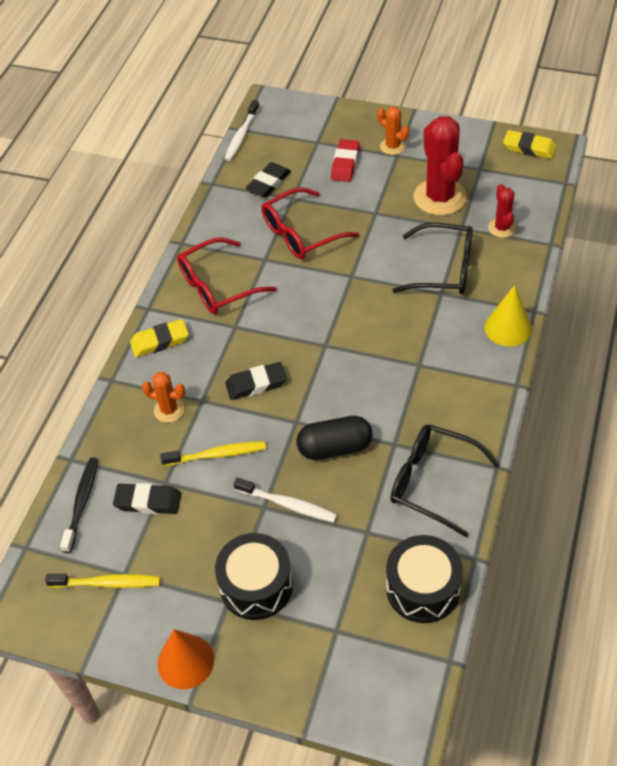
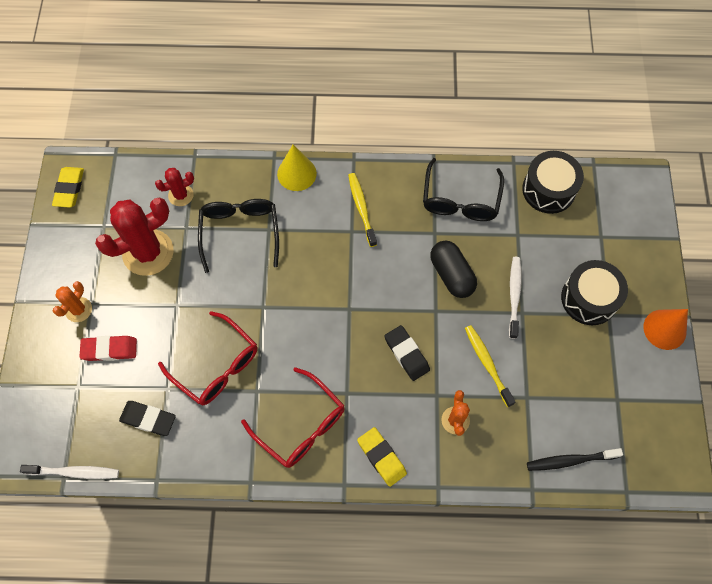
camera: 110 degrees left, 15 degrees up
yellow toothbrush [45,574,160,588] -> yellow toothbrush moved to [348,173,377,247]
black eraser [113,483,181,514] -> none

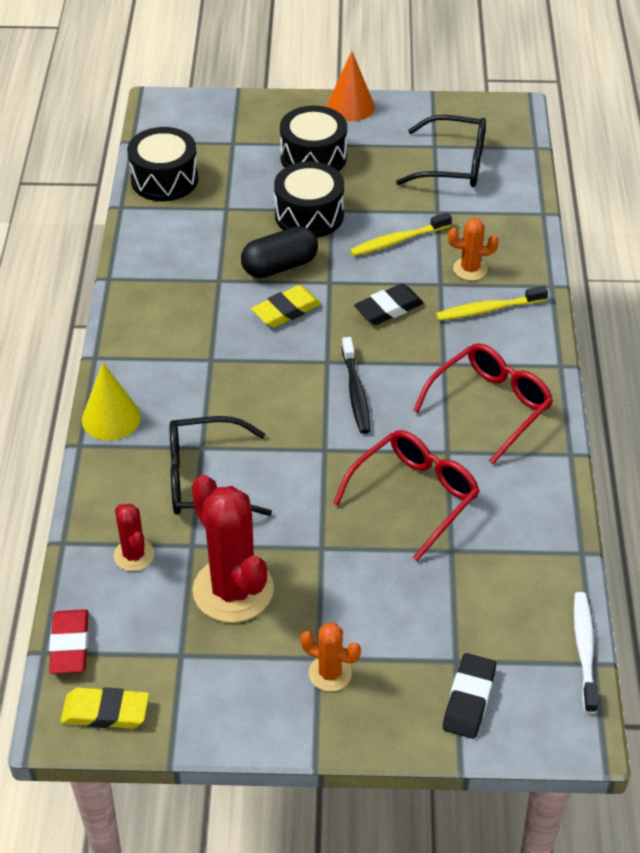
camera: 90 degrees left, 20 degrees down
red eraser [79,336,137,361] -> red eraser moved to [49,609,89,674]
black eraser [119,401,176,436] -> black eraser moved to [443,653,496,739]
yellow toothbrush [348,173,377,247] -> yellow toothbrush moved to [436,286,548,321]
yellow eraser [357,427,407,487] -> yellow eraser moved to [251,285,321,328]
black glasses [423,158,504,221] -> black glasses moved to [396,115,486,187]
white toothbrush [509,257,522,339] -> black drum [274,161,344,238]
black toothbrush [527,448,623,471] -> black toothbrush moved to [342,337,370,434]

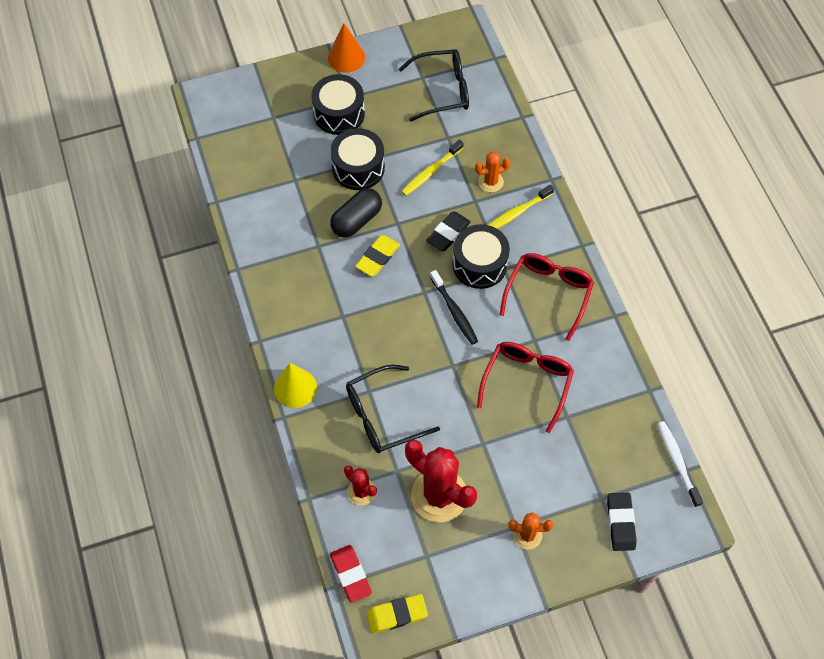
camera: 20 degrees left, 15 degrees up
black drum [127,127,198,201] -> black drum moved to [453,224,510,289]

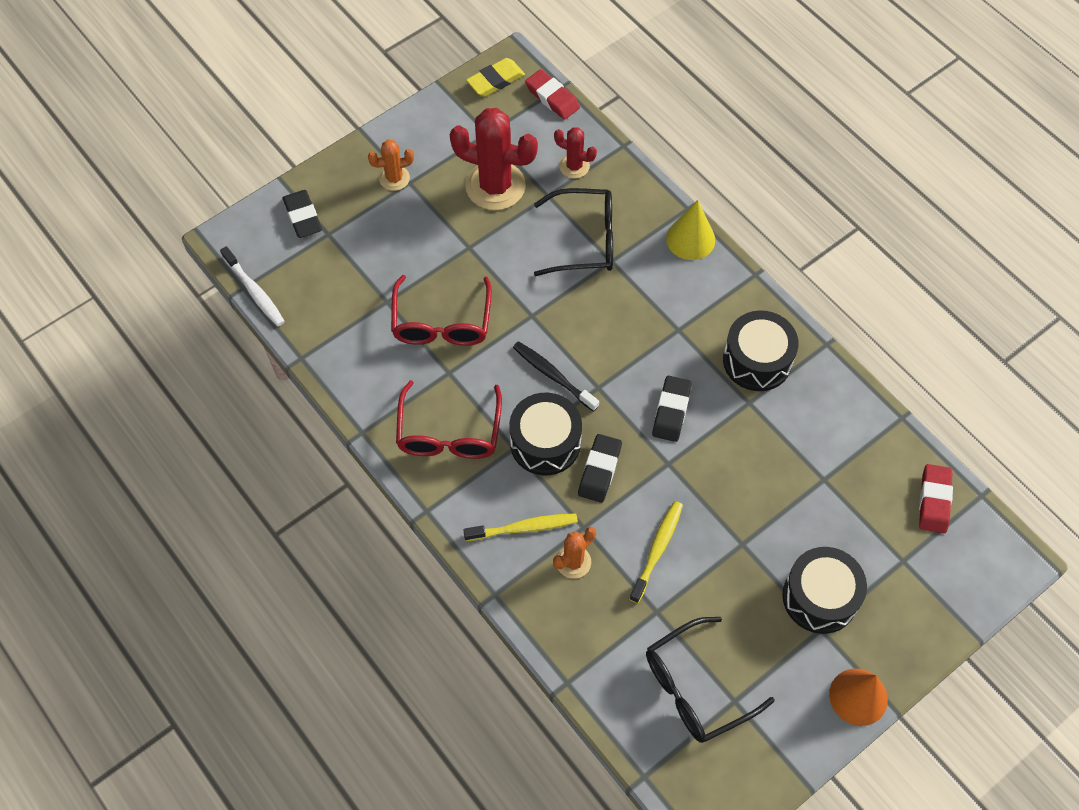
camera: 160 degrees right, 0 degrees up
black drum [330,128,385,190] -> black drum moved to [723,310,799,391]
black capsule [330,188,382,237] -> none
black glasses [346,365,440,453] -> black glasses turned 45 degrees clockwise [534,188,613,276]
yellow eraser [355,235,400,276] -> black eraser [652,376,692,442]
yellow toothbrush [488,184,554,229] -> yellow toothbrush turned 45 degrees clockwise [463,513,578,541]
none -> red eraser [919,464,953,533]

